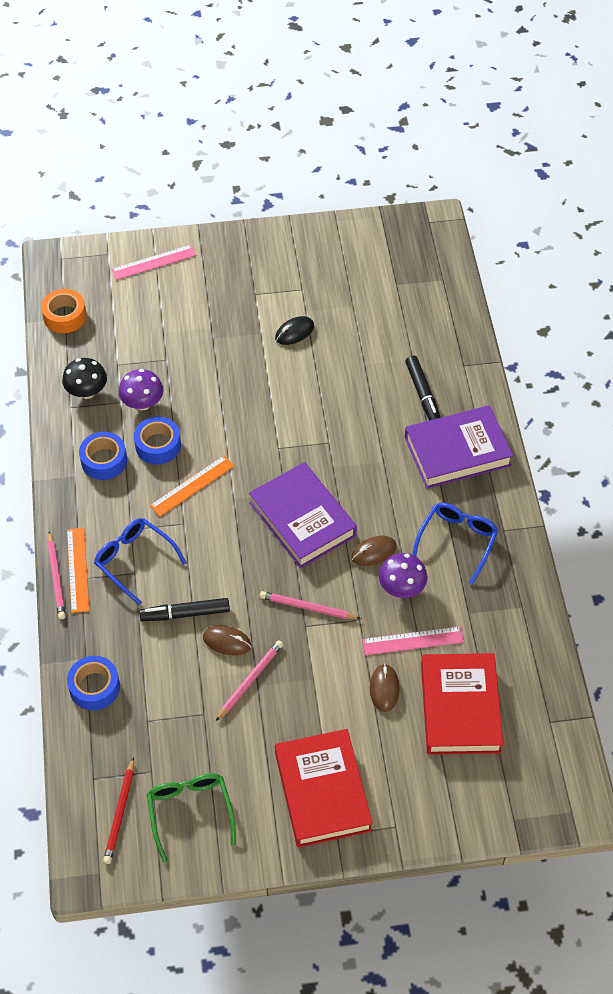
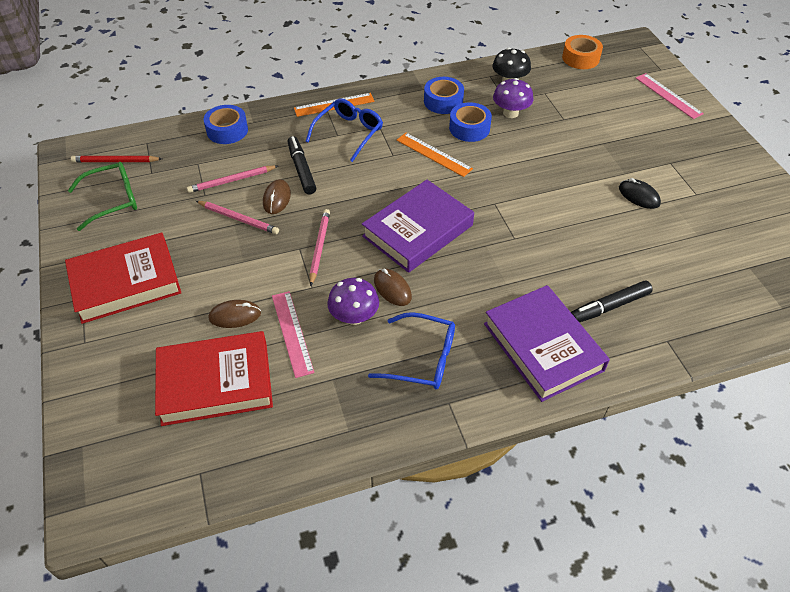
camera: 80 degrees right, 5 degrees down
pink pencil [47,531,66,619] -> pink pencil moved to [187,165,278,193]

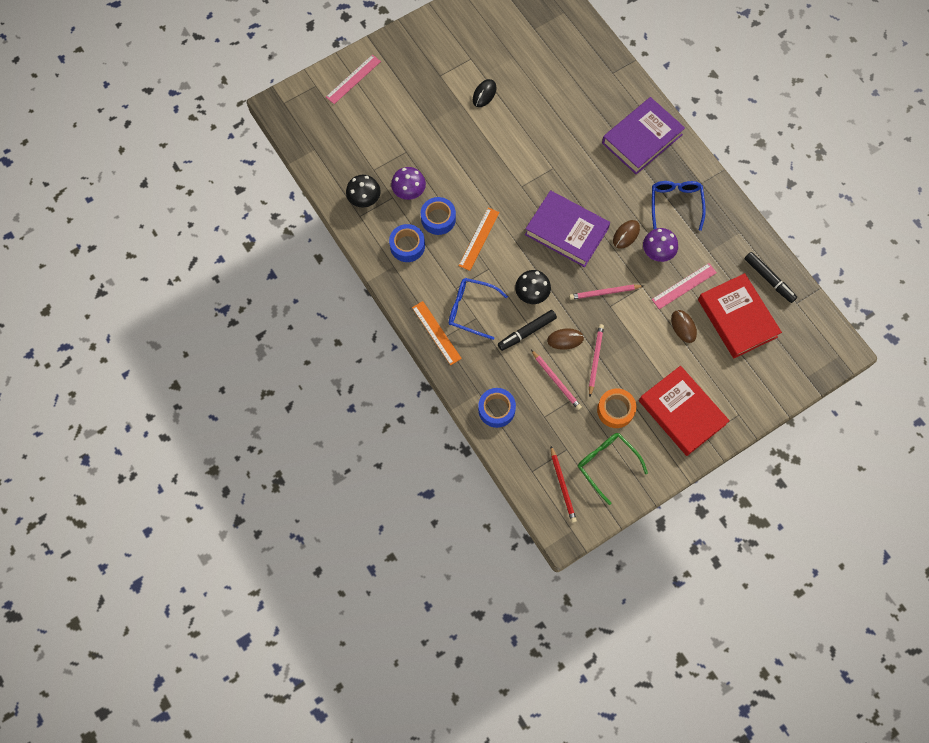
camera: 105 degrees left, 20 degrees up
orange tape [562,35,603,69] -> orange tape moved to [597,388,636,428]
black marker [571,280,653,322] -> black marker moved to [745,252,797,303]
none -> black mushroom [515,270,551,304]

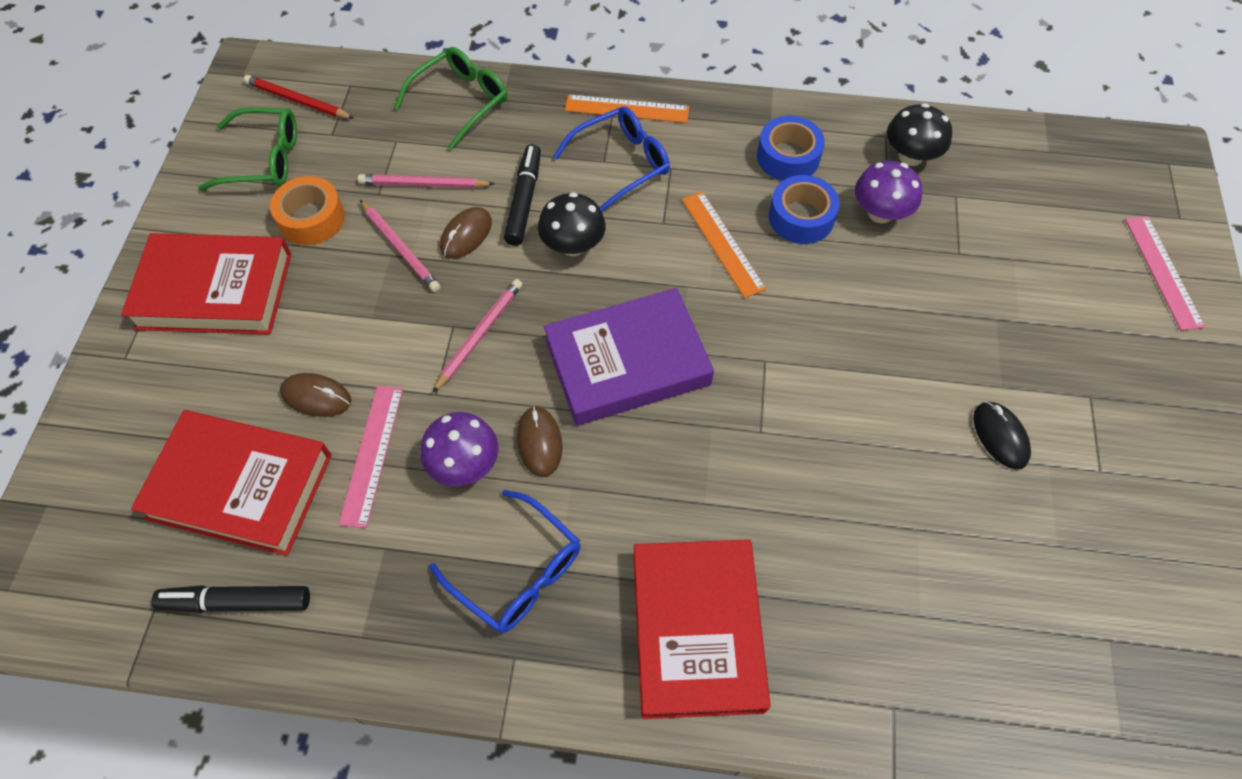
camera: 130 degrees right, 10 degrees down
blue tape [478,388,516,428] -> green glasses [394,47,508,150]
purple book [602,97,685,174] -> red book [633,539,771,719]

